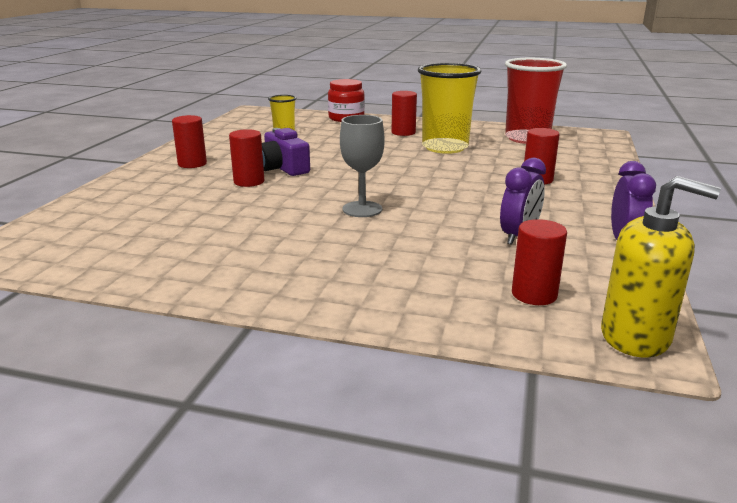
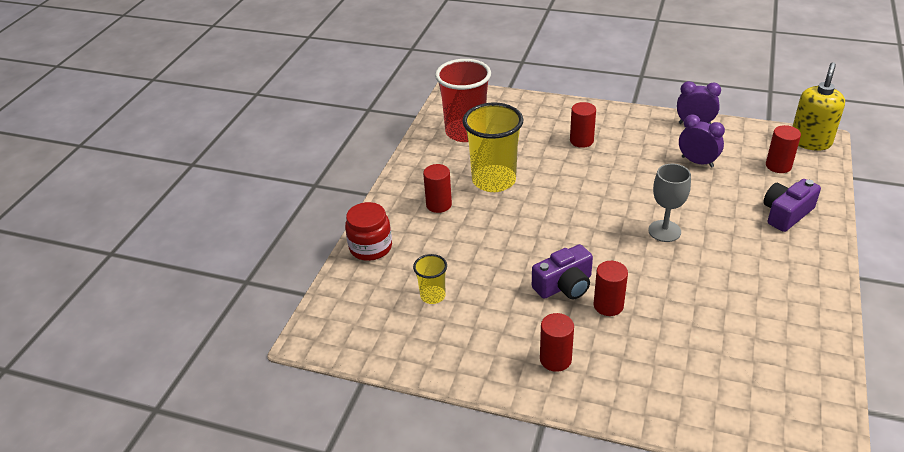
camera: 85 degrees left, 15 degrees up
none -> purple camera [763,179,821,232]

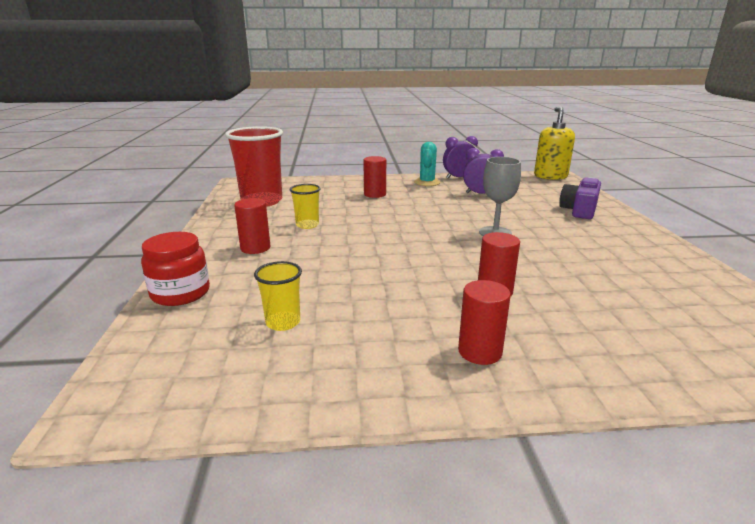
camera: 25 degrees left, 15 degrees down
yellow cup [462,103,523,192] -> yellow cup [289,184,321,229], size x0.49
purple camera [532,244,593,299] -> none
red cylinder [766,125,801,173] -> none
none -> turquoise cactus [414,142,440,186]

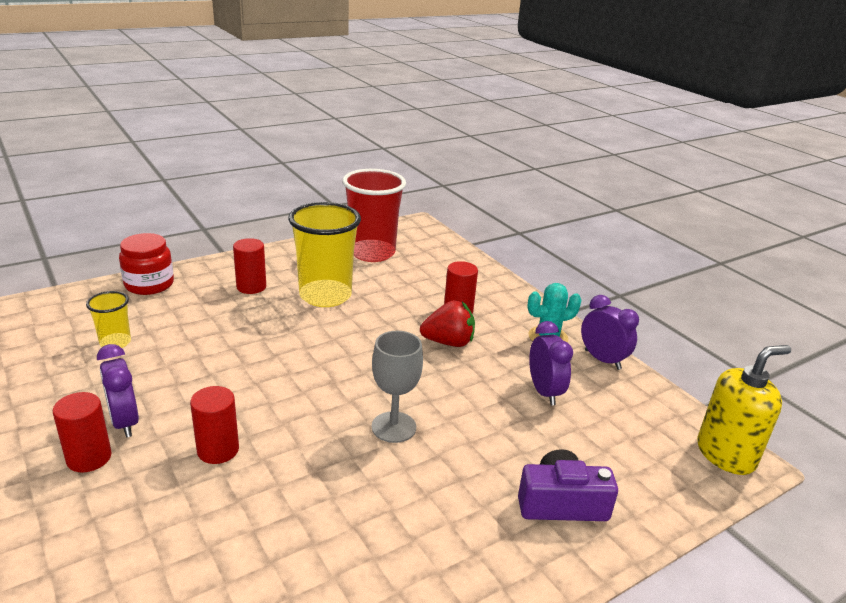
camera: 60 degrees right, 5 degrees up
yellow cup [289,184,321,229] -> yellow cup [288,202,361,307], size x2.03
none -> purple clock [97,344,139,438]
none -> red strawberry [420,300,475,347]

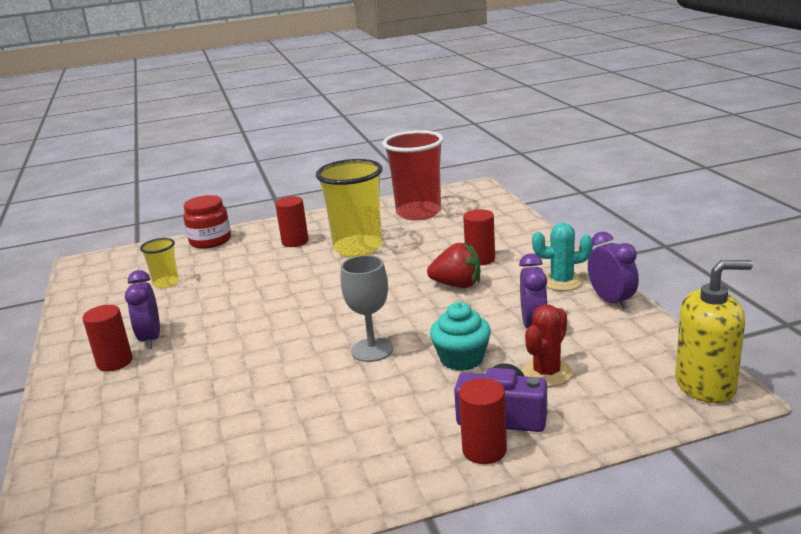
camera: 20 degrees right, 5 degrees down
red cylinder [190,386,239,464] -> red cylinder moved to [459,378,507,464]
none -> turquoise cupcake [430,302,491,371]
none -> red cactus [522,304,572,387]

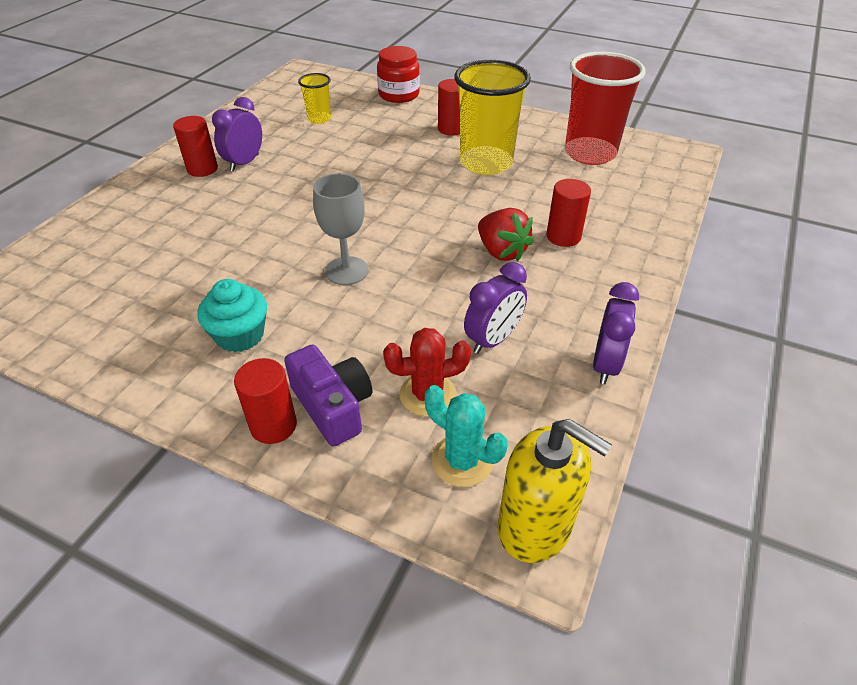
camera: 40 degrees right, 20 degrees up
turquoise cupcake [430,302,491,371] -> turquoise cupcake moved to [198,279,267,352]
turquoise cactus [532,223,593,291] -> turquoise cactus moved to [425,385,508,487]

